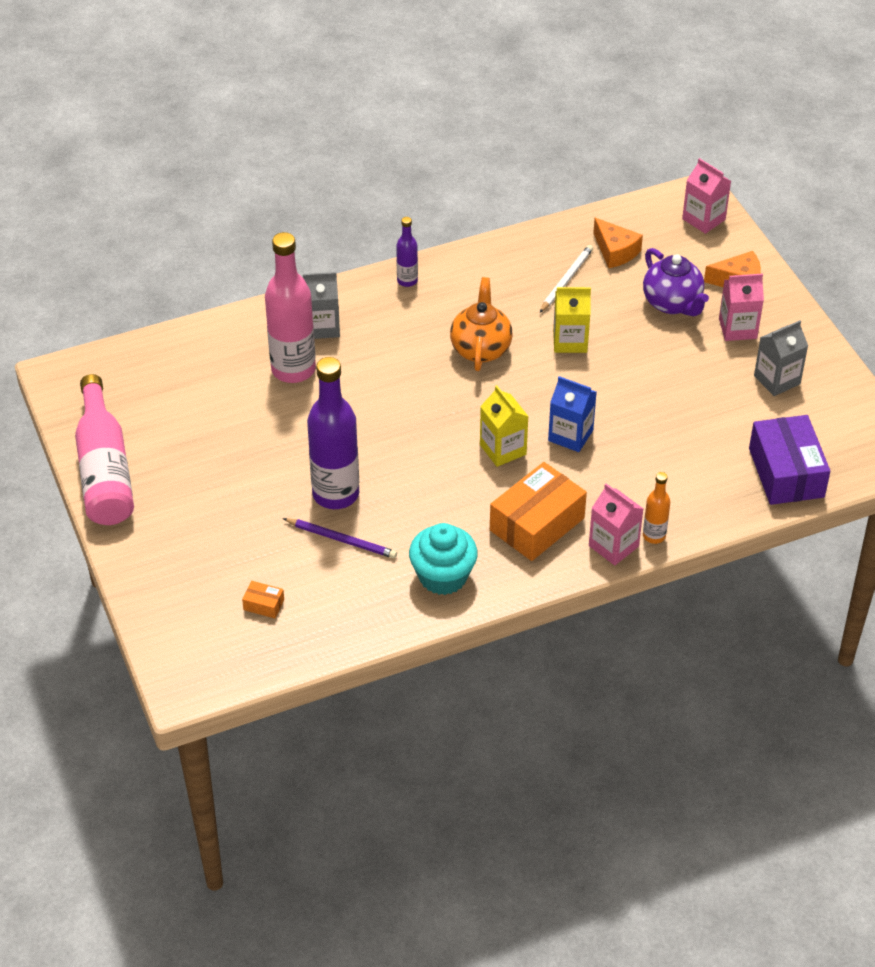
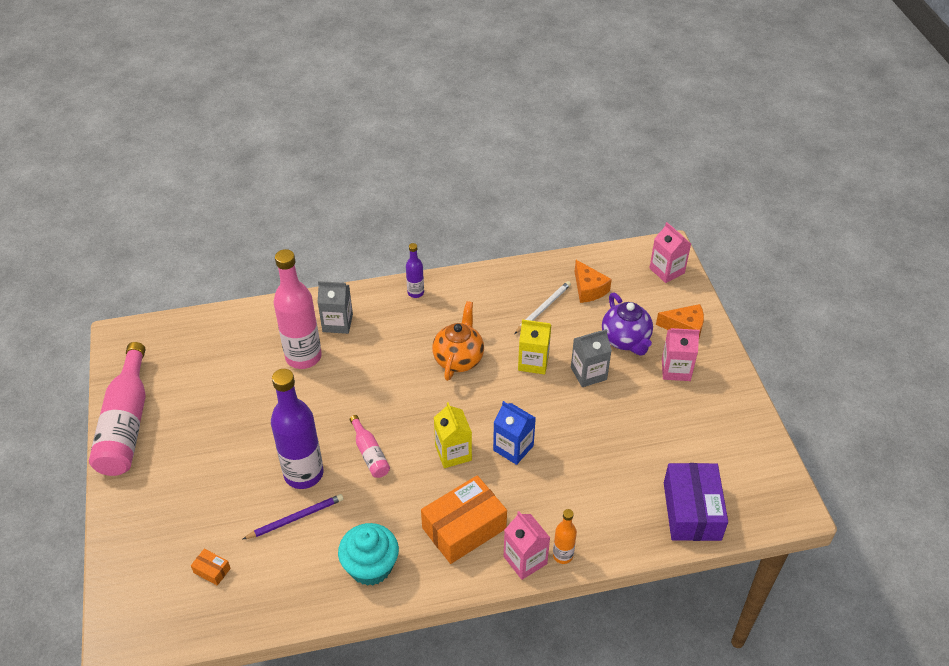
camera: 10 degrees right, 0 degrees up
purple pencil [283,518,397,559] -> purple pencil turned 60 degrees counterclockwise [243,494,344,539]
grey carton [754,320,808,396] -> grey carton moved to [571,329,612,387]
none -> pink bottle [350,415,390,478]

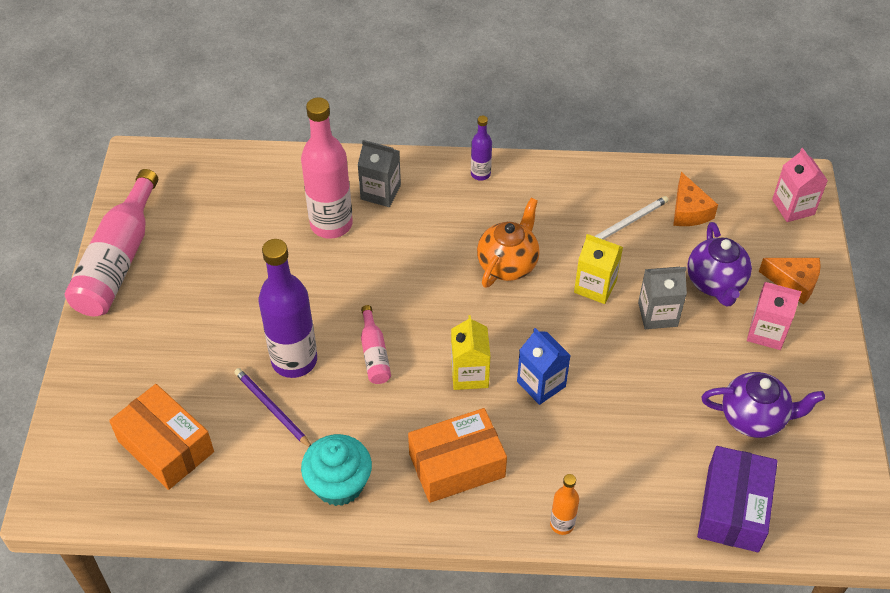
camera: 15 degrees right, 5 degrees up
orange box [191,549,231,586] -> orange box [109,384,214,490], size x2.38
purple pencil [243,494,344,539] -> purple pencil turned 120 degrees counterclockwise [234,368,311,447]
pink carton [504,511,550,580] -> none
none -> purple teapot [701,372,825,438]

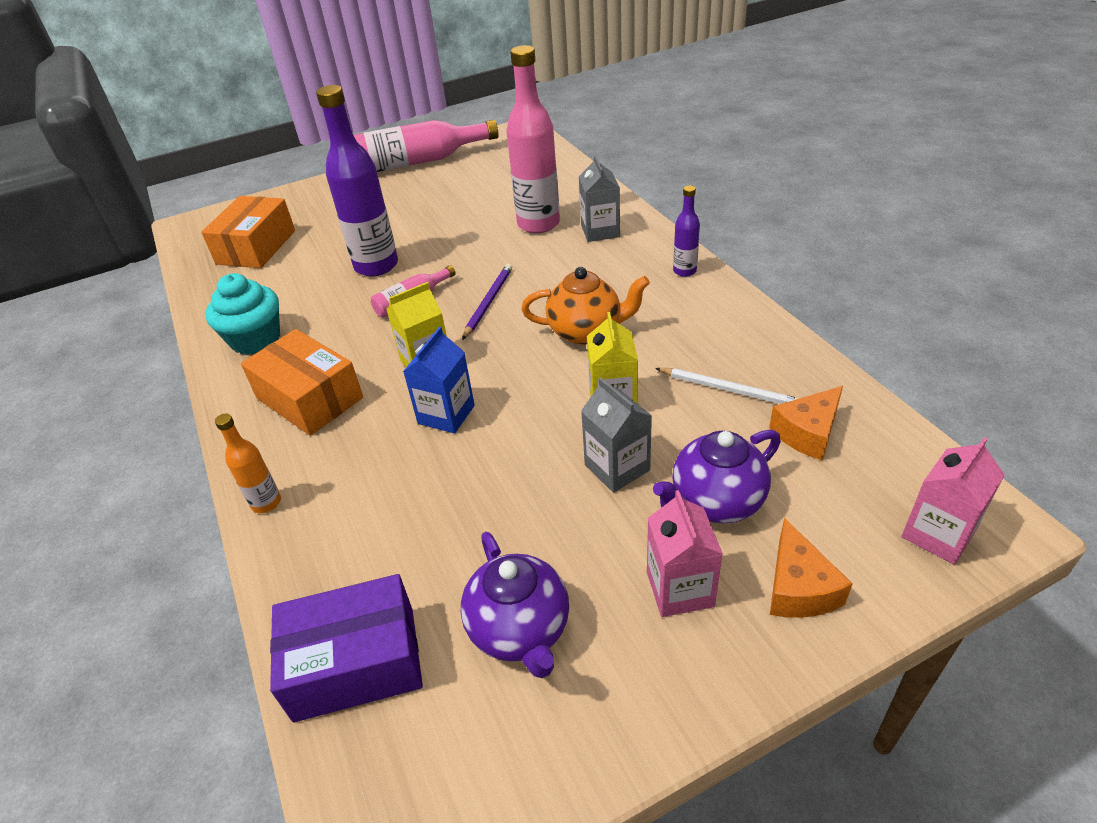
camera: 65 degrees right, 10 degrees down
purple pencil [234,368,311,447] -> purple pencil moved to [462,264,512,340]

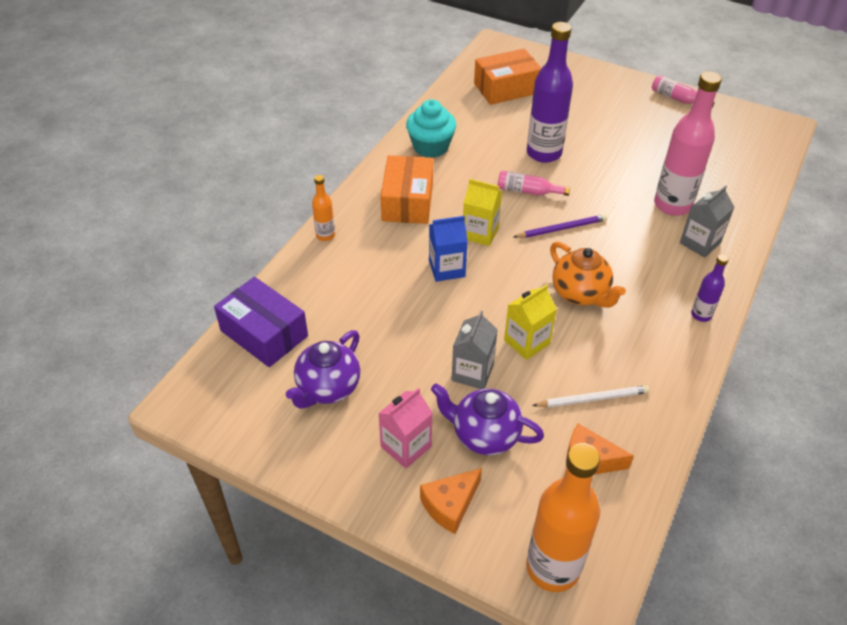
camera: 50 degrees right, 5 degrees up
pink bottle [354,120,499,172] -> pink bottle [652,75,715,108], size x0.48
white pencil [655,368,800,404] -> white pencil turned 90 degrees counterclockwise [532,385,649,407]
pink carton [902,437,1005,565] -> orange bottle [526,443,600,592]

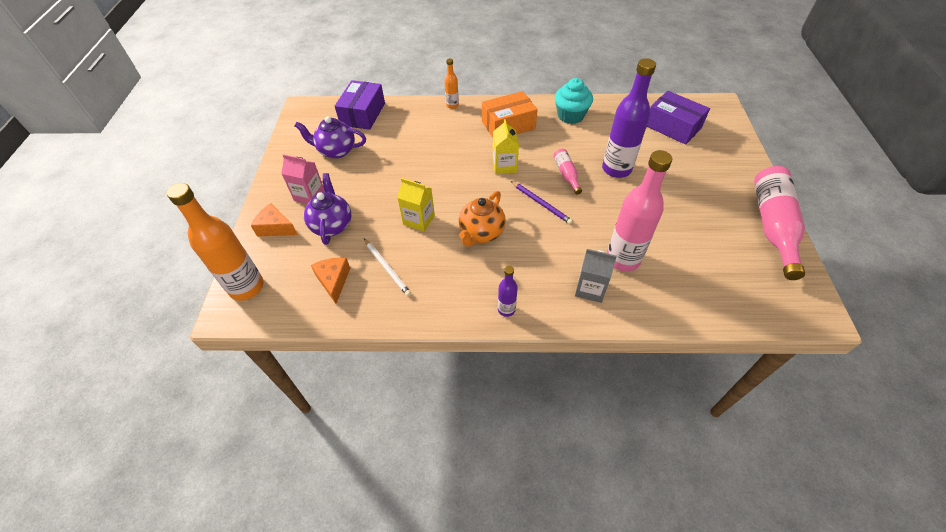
camera: 65 degrees right, 5 degrees up
blue carton [429,216,468,282] -> none
grey carton [451,311,498,389] -> none
orange box [474,48,541,105] -> purple box [647,91,710,145]
pink bottle [652,75,715,108] -> pink bottle [754,166,805,280], size x2.06

